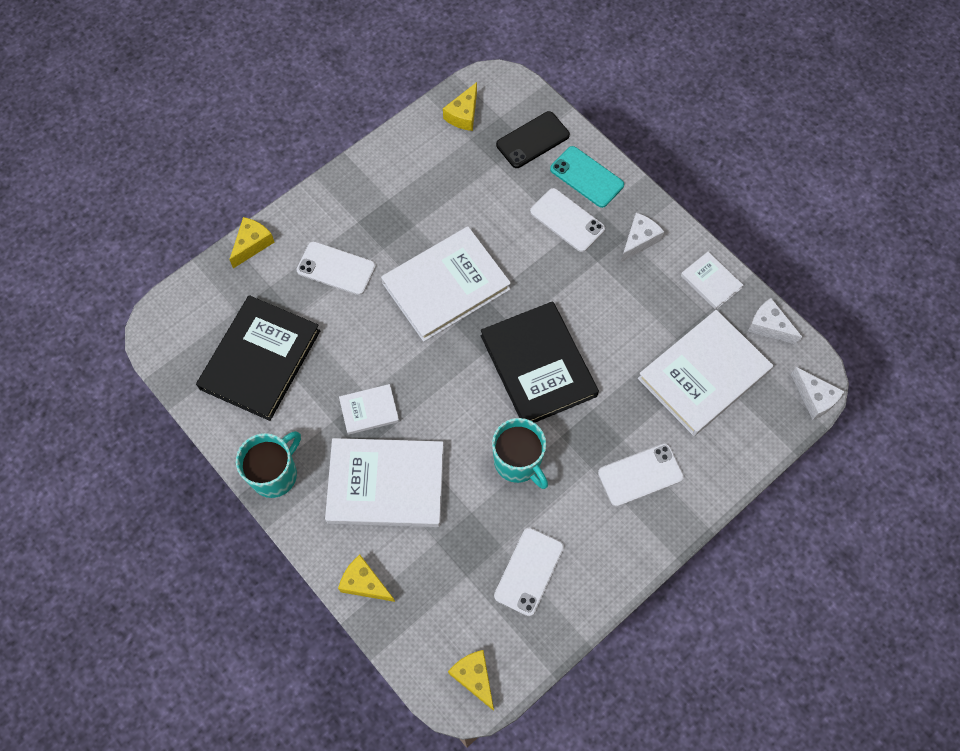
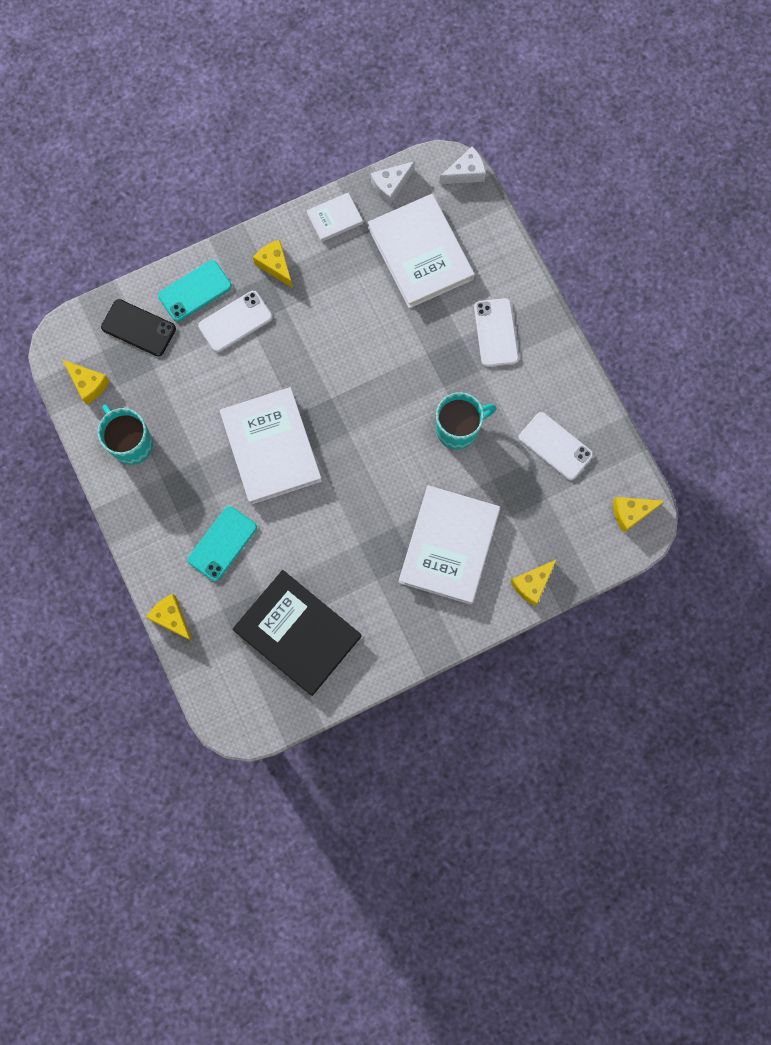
camera: 75 degrees left, 10 degrees up
turquoise mug [236,431,301,498] -> turquoise mug moved to [98,405,153,465]
white phone [297,241,376,295] -> turquoise phone [187,506,257,581]
white book [339,384,399,435] -> none
black book [481,301,599,423] -> none
black phone [496,111,570,168] -> black phone turned 45 degrees counterclockwise [101,299,176,356]
white cheese [621,213,664,262] -> yellow cheese [253,240,293,288]

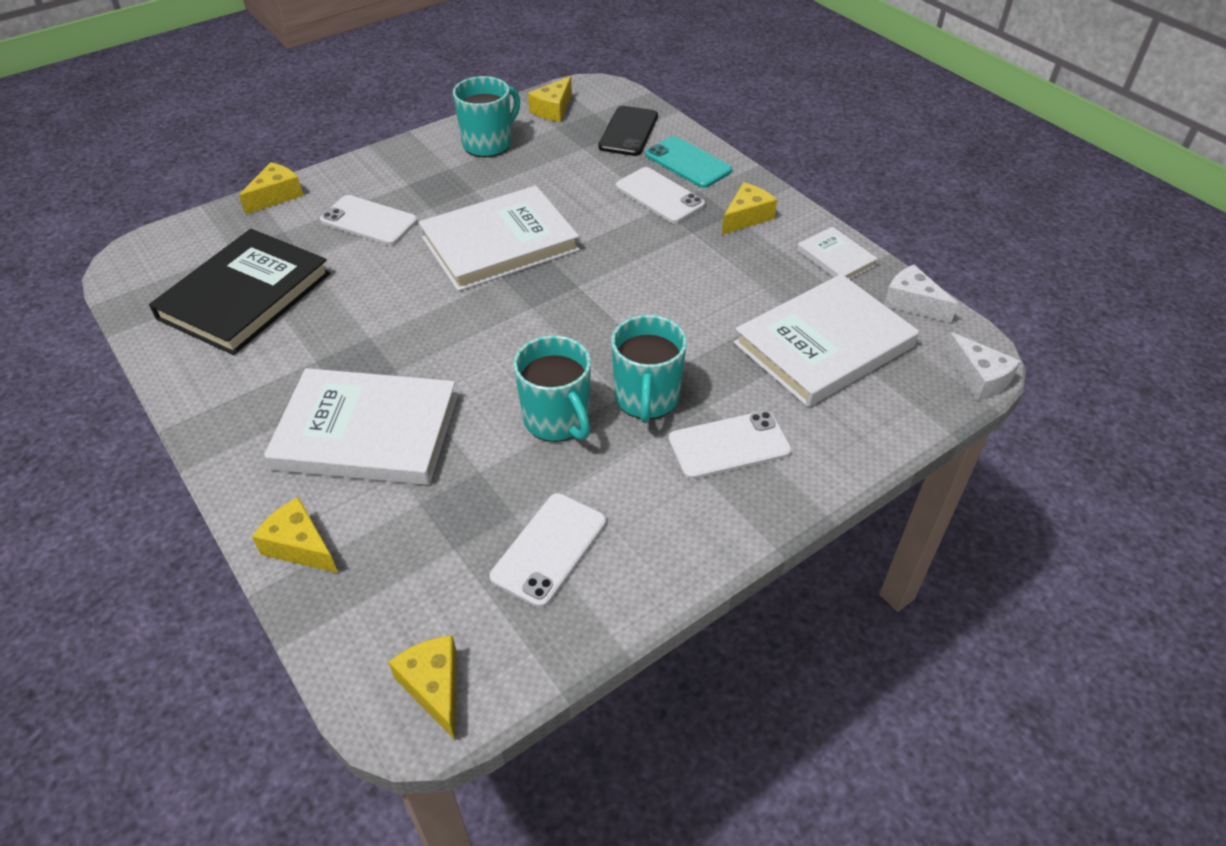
camera: 80 degrees right, 30 degrees down
turquoise phone [187,506,257,581] -> white phone [320,195,418,245]
none -> turquoise mug [611,315,687,423]

